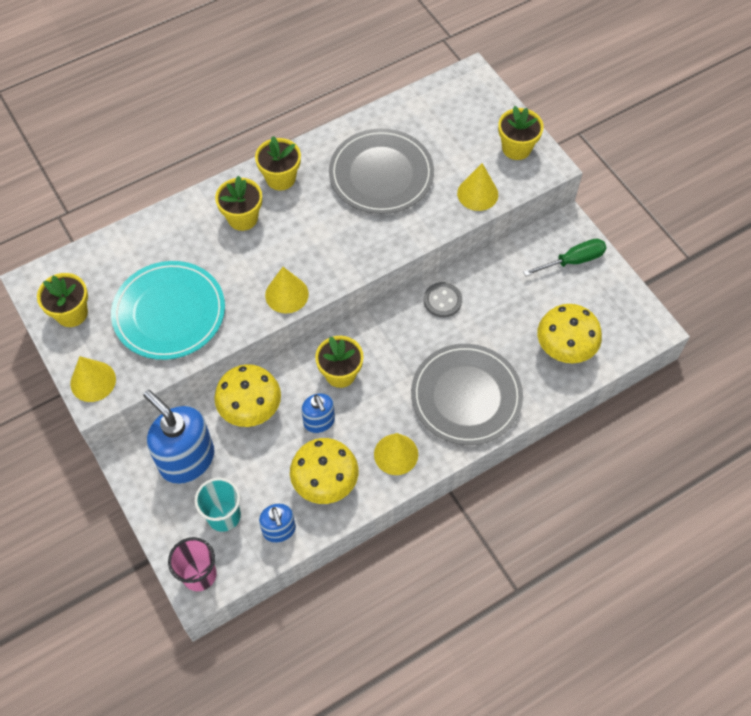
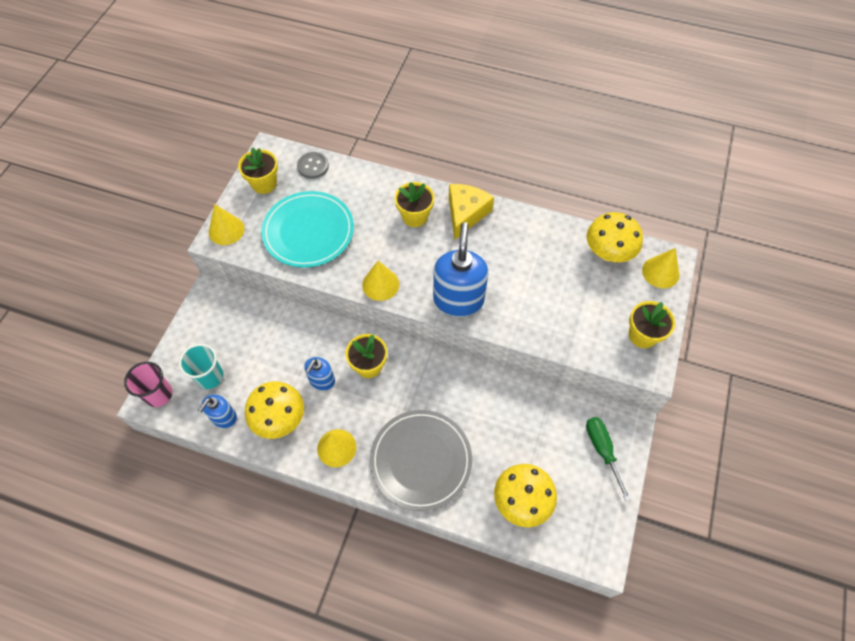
camera: 50 degrees right, 0 degrees up
blue soap dispenser [143,390,214,484] -> blue soap dispenser moved to [433,222,489,317]
yellow mushroom [214,364,281,427] -> yellow mushroom moved to [587,212,643,262]
yellow flower pot [255,136,301,190] -> yellow cheese [449,184,494,240]
grey plate [329,128,434,214] -> none
grey button [424,282,462,318] -> grey button moved to [297,152,329,179]
yellow cone [457,163,498,211] -> yellow cone moved to [642,248,679,288]
green screwdriver [523,238,607,276] -> green screwdriver turned 135 degrees counterclockwise [586,417,631,502]

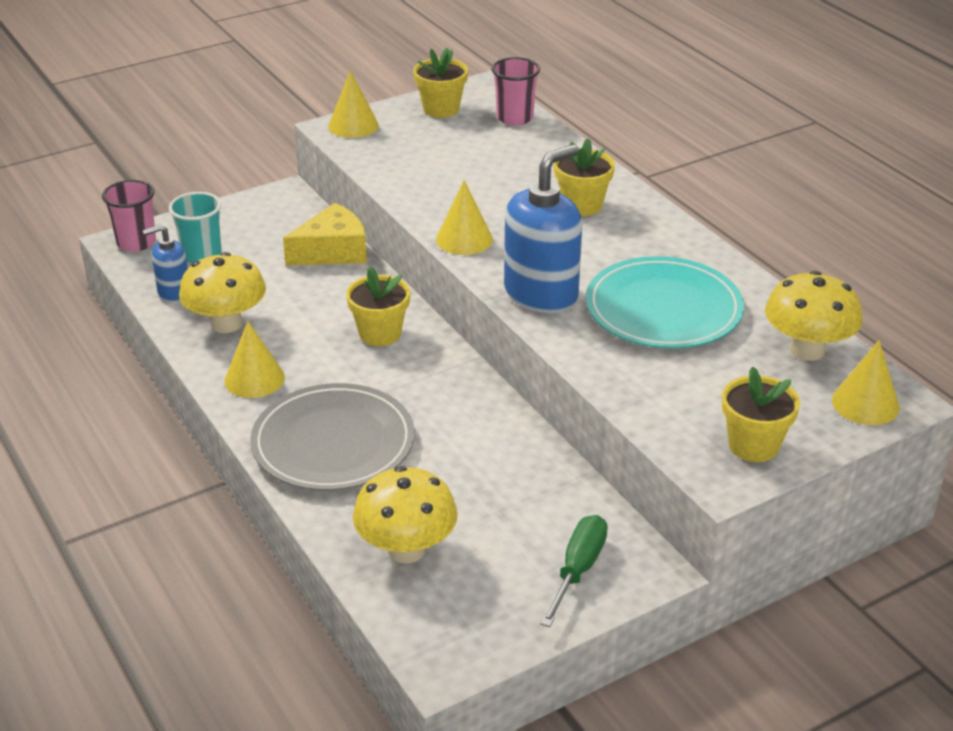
camera: 40 degrees right, 25 degrees down
turquoise plate [261,191,354,268] -> turquoise plate moved to [586,256,744,348]
grey button [297,152,329,179] -> pink cup [492,57,540,125]
blue soap dispenser [304,357,335,391] -> none
yellow cheese [449,184,494,240] -> yellow cheese moved to [283,203,367,266]

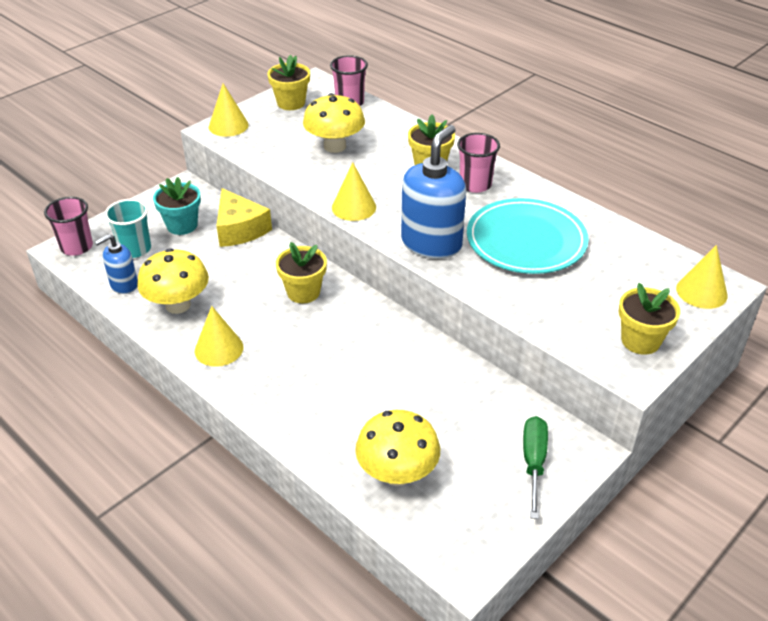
camera: 15 degrees left, 5 degrees up
grey plate [250,383,415,491] -> none
yellow cheese [283,203,367,266] -> yellow cheese turned 105 degrees clockwise [217,188,272,247]
yellow mushroom [765,271,863,361] -> yellow mushroom moved to [303,93,365,153]
none -> turquoise flower pot [153,177,201,235]
none -> pink cup [457,133,500,193]

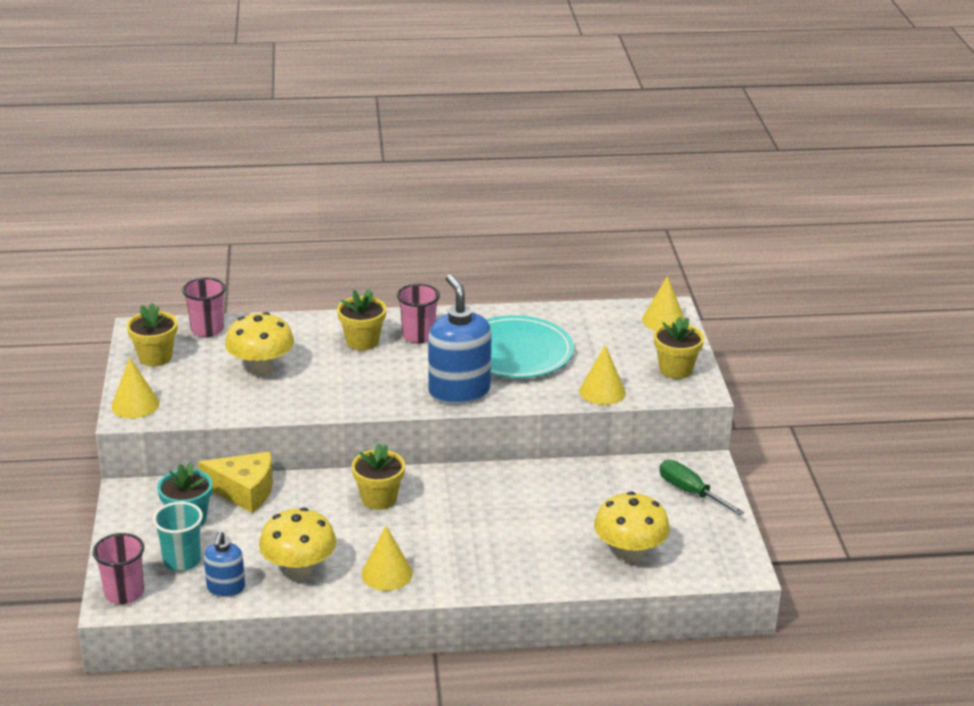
camera: 50 degrees left, 10 degrees down
yellow cone [332,162,376,221] -> yellow cone moved to [579,345,626,405]

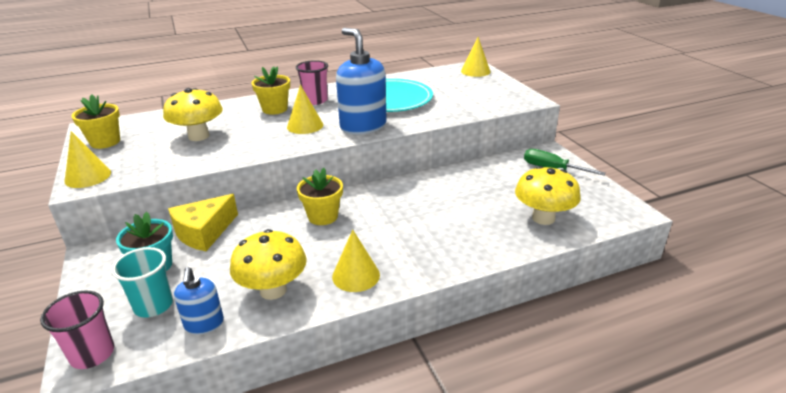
camera: 15 degrees left, 0 degrees up
pink cup [182,278,226,337] -> none
yellow cheese [198,452,273,513] -> yellow cheese turned 135 degrees clockwise [168,194,238,251]
yellow cone [579,345,626,405] -> yellow cone moved to [287,85,323,134]
yellow flower pot [654,317,704,379] -> none

